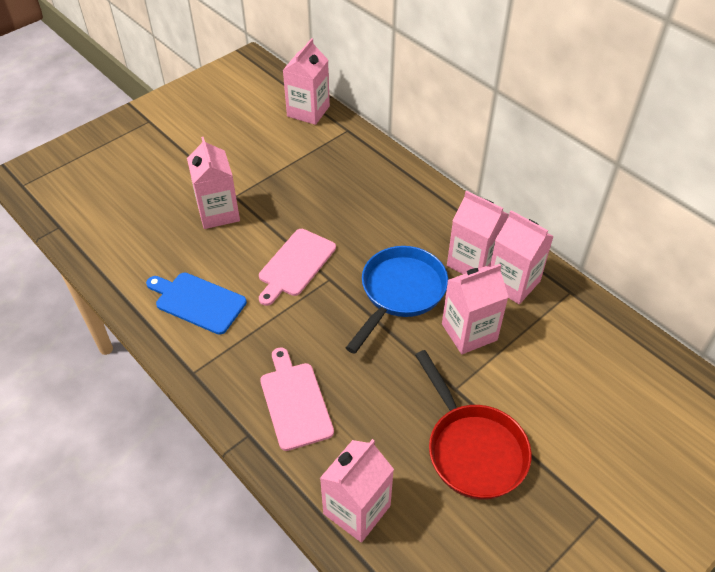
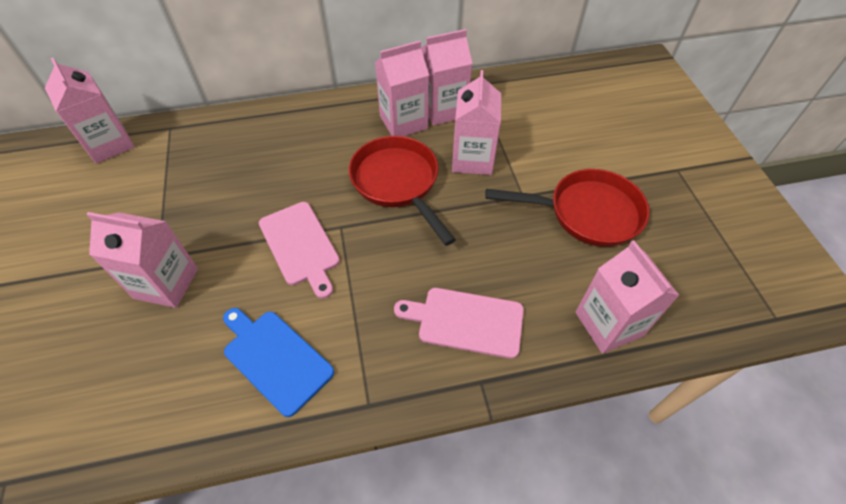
camera: 60 degrees left, 5 degrees up
blue cutting board [146,273,247,335] -> blue cutting board turned 75 degrees clockwise [223,308,334,417]
blue pan [346,246,448,354] -> red pan [349,136,456,246]

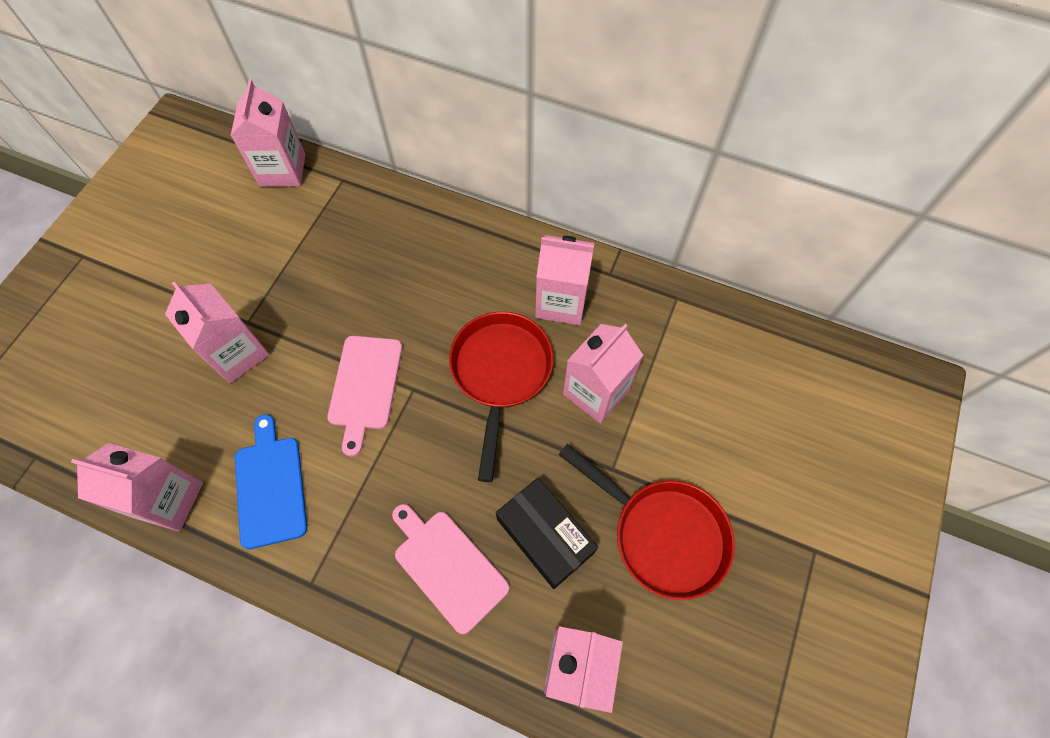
camera: 35 degrees right, 10 degrees up
pink carton [421,29,473,126] -> pink carton moved to [71,443,203,531]
none -> black box [496,478,598,589]

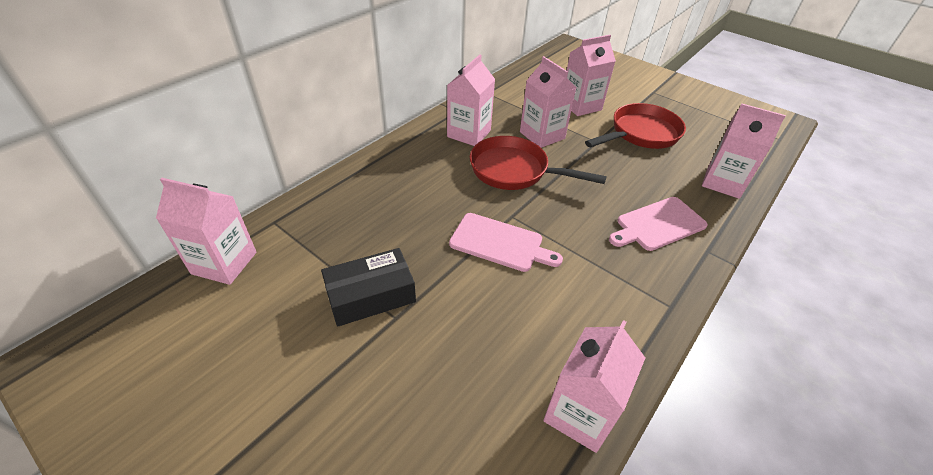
camera: 75 degrees left, 20 degrees down
pink carton [165,282,270,383] -> pink carton moved to [567,35,616,116]
blue cutting board [235,414,307,549] -> none
black box [496,478,598,589] -> black box moved to [321,248,416,327]

